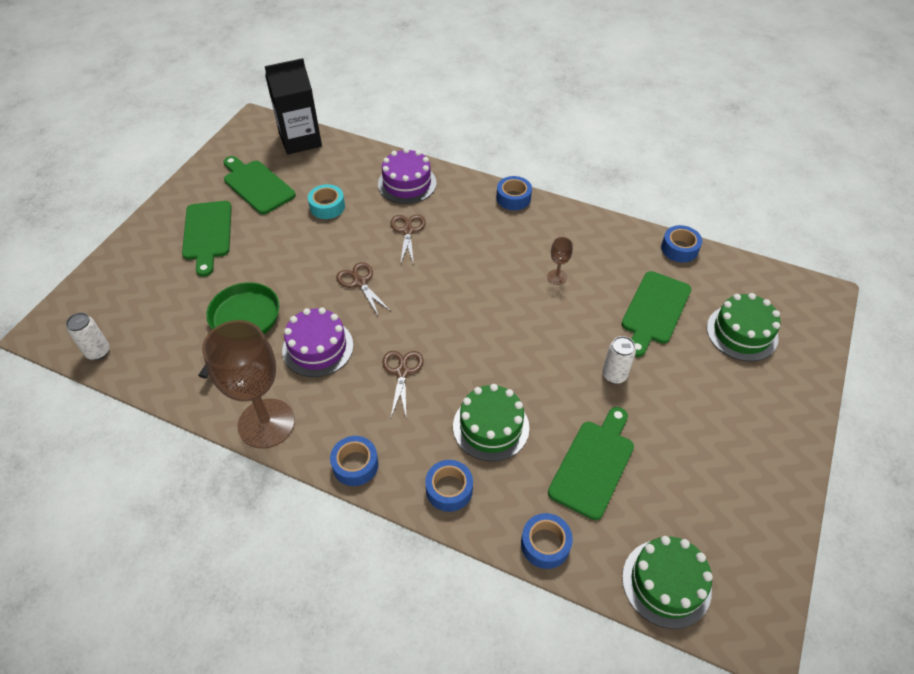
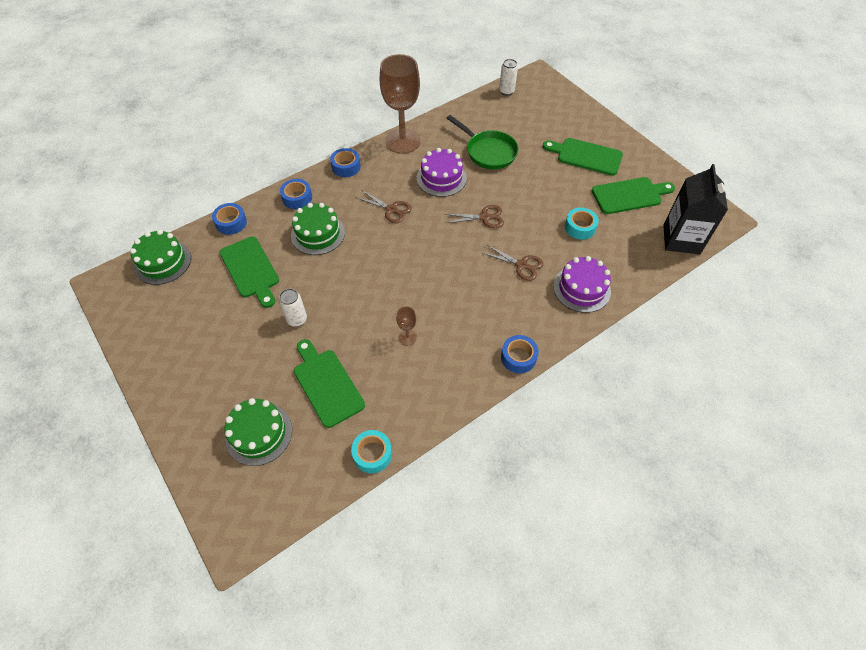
camera: 120 degrees right, 5 degrees up
blue tape [661,225,702,263] -> turquoise tape [351,430,392,473]

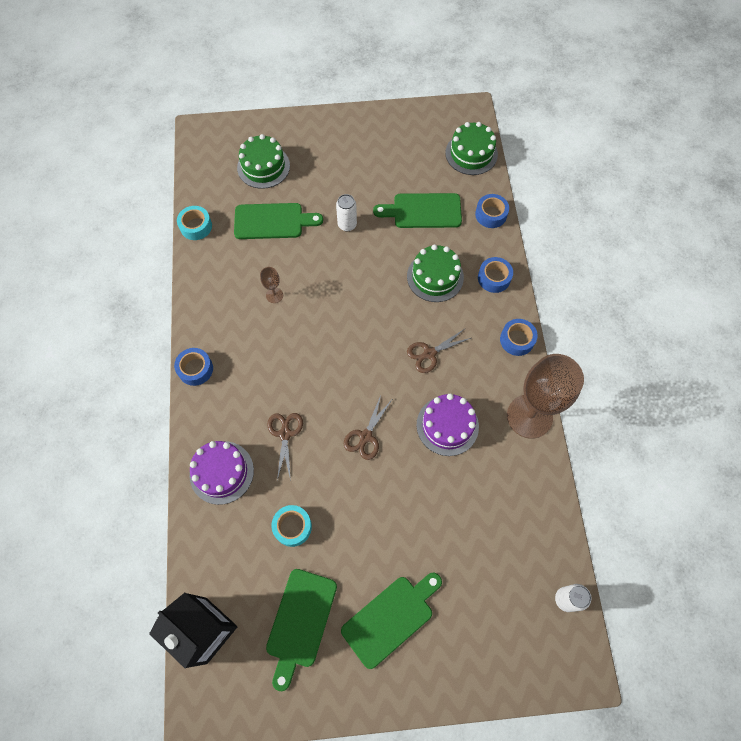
camera: 120 degrees right, 10 degrees up
green pan [447,115,518,169] -> none
brown scissors [483,244,543,281] -> brown scissors turned 120 degrees clockwise [267,413,303,481]

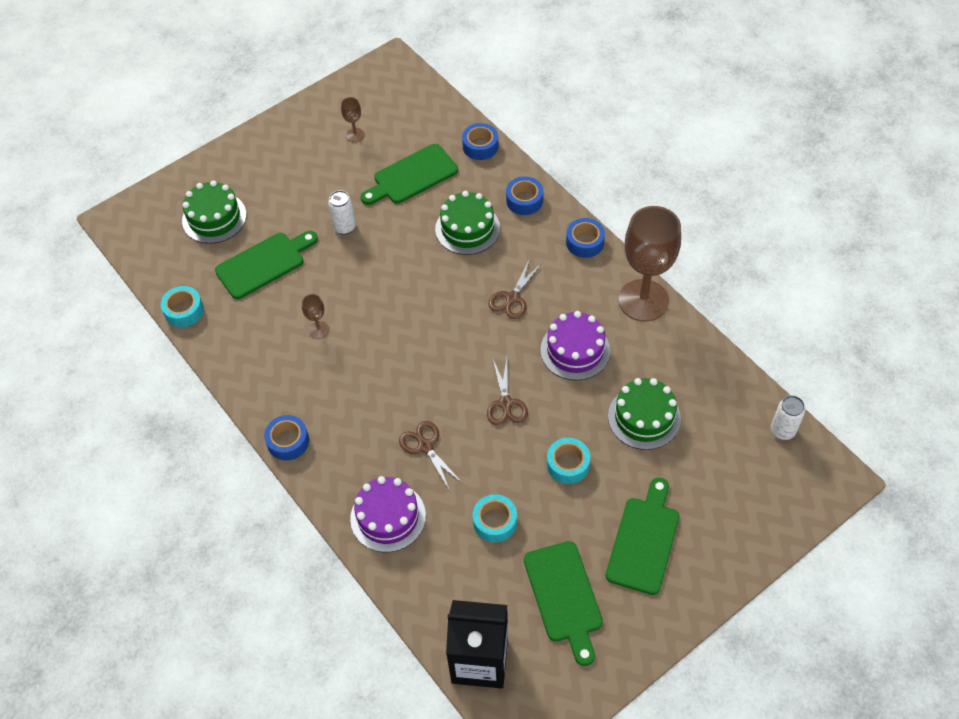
camera: 30 degrees left, 10 degrees down
green cake [445,122,498,175] -> green cake moved to [608,378,681,450]
none -> brown goblet [341,97,365,142]
none -> turquoise tape [547,438,590,484]

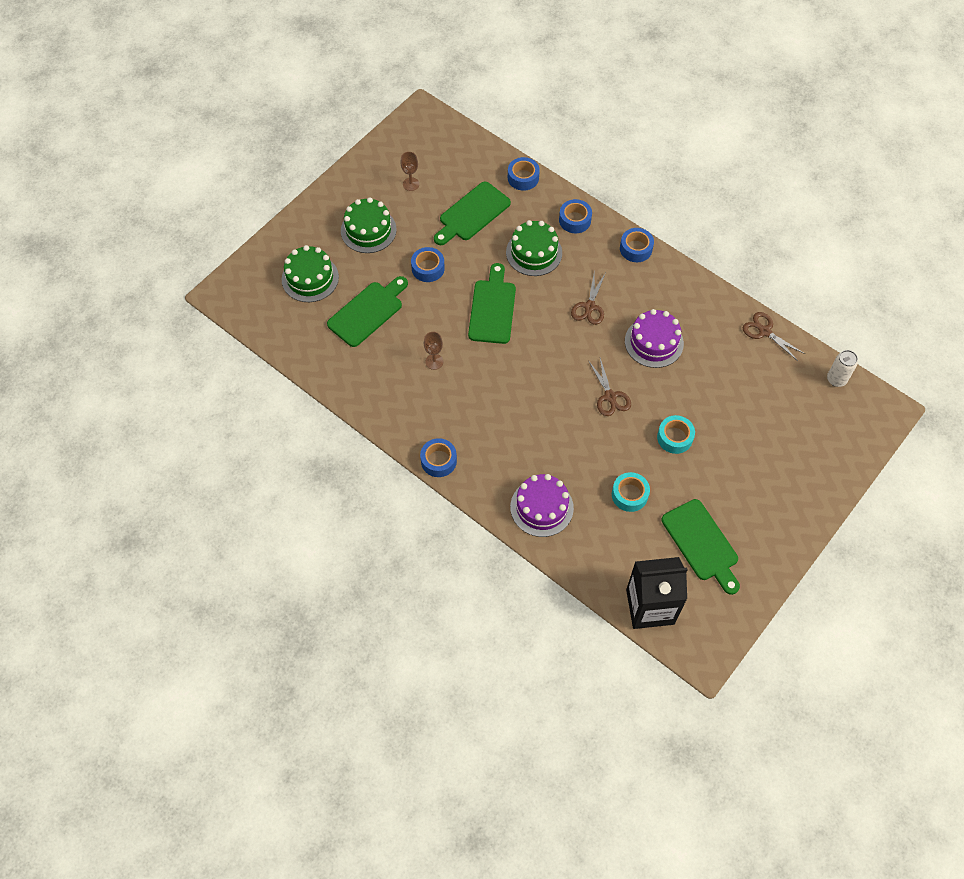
camera: 15 degrees left, 5 degrees up
turquoise tape [161,286,204,327] -> none
white can [328,190,356,235] -> blue tape [411,247,445,282]
brown scissors [399,421,463,491] -> brown scissors moved to [743,312,805,361]
green cutting board [606,478,679,595] -> green cutting board moved to [468,263,516,344]
green cake [608,378,681,450] -> green cake moved to [341,198,397,253]
brown goblet [619,206,681,322] -> none

